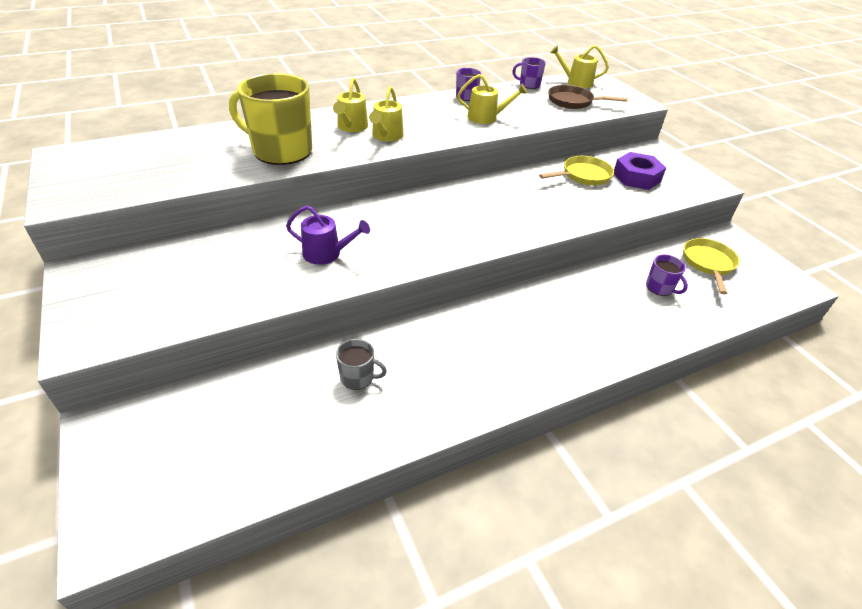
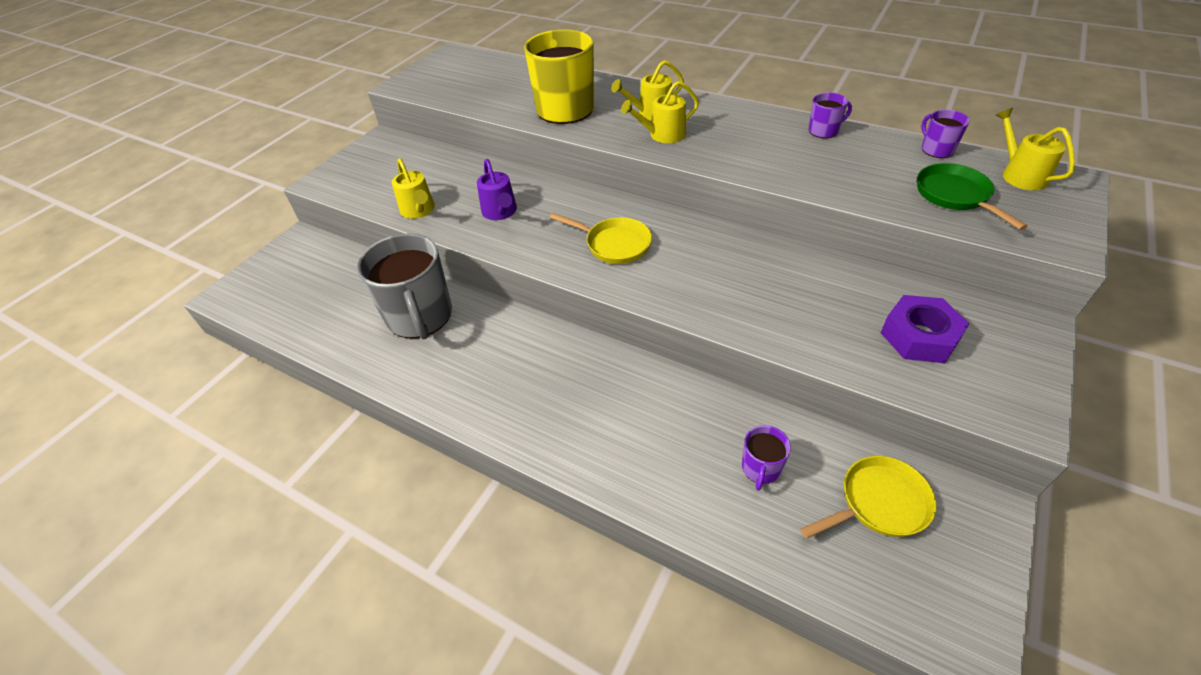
camera: 60 degrees right, 5 degrees up
grey mug [336,339,387,390] -> grey mug [357,234,452,339], size x2.19
yellow watering can [457,74,527,124] -> yellow watering can moved to [392,159,435,219]
yellow pan [539,156,614,185] -> yellow pan moved to [550,213,652,264]
brown pan [548,85,628,109] -> green pan [917,163,1028,230]

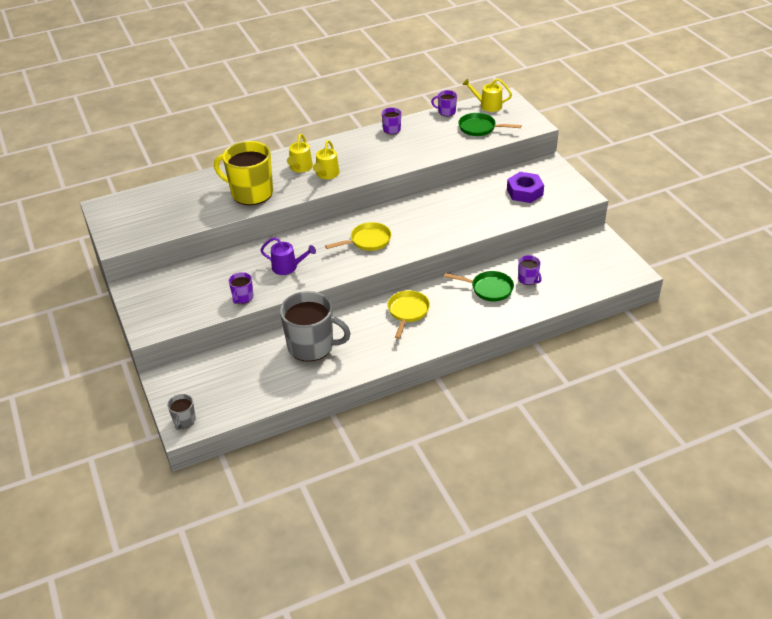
camera: 55 degrees left, 5 degrees down
yellow watering can [392,159,435,219] -> purple mug [229,272,253,304]
yellow pan [800,456,936,538] -> yellow pan moved to [388,290,430,339]
none -> grey mug [168,394,196,430]
none -> green pan [444,271,514,301]

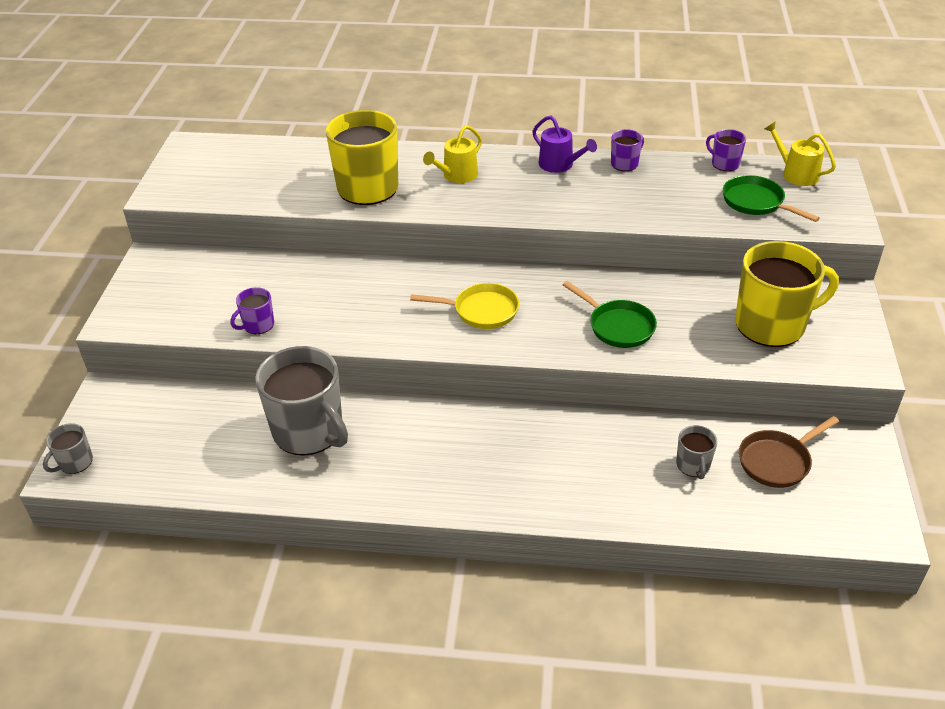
camera: 30 degrees right, 0 degrees up
purple watering can [261,237,316,275] -> purple watering can moved to [532,116,597,173]
yellow watering can [313,140,340,179] -> none
yellow pan [388,290,430,339] -> none
green pan [444,271,514,301] -> green pan moved to [563,281,657,348]
purple nut [507,172,544,203] -> yellow mug [735,241,839,347]
purple mug [518,255,542,285] -> grey mug [676,425,717,479]
none -> brown pan [739,416,839,488]

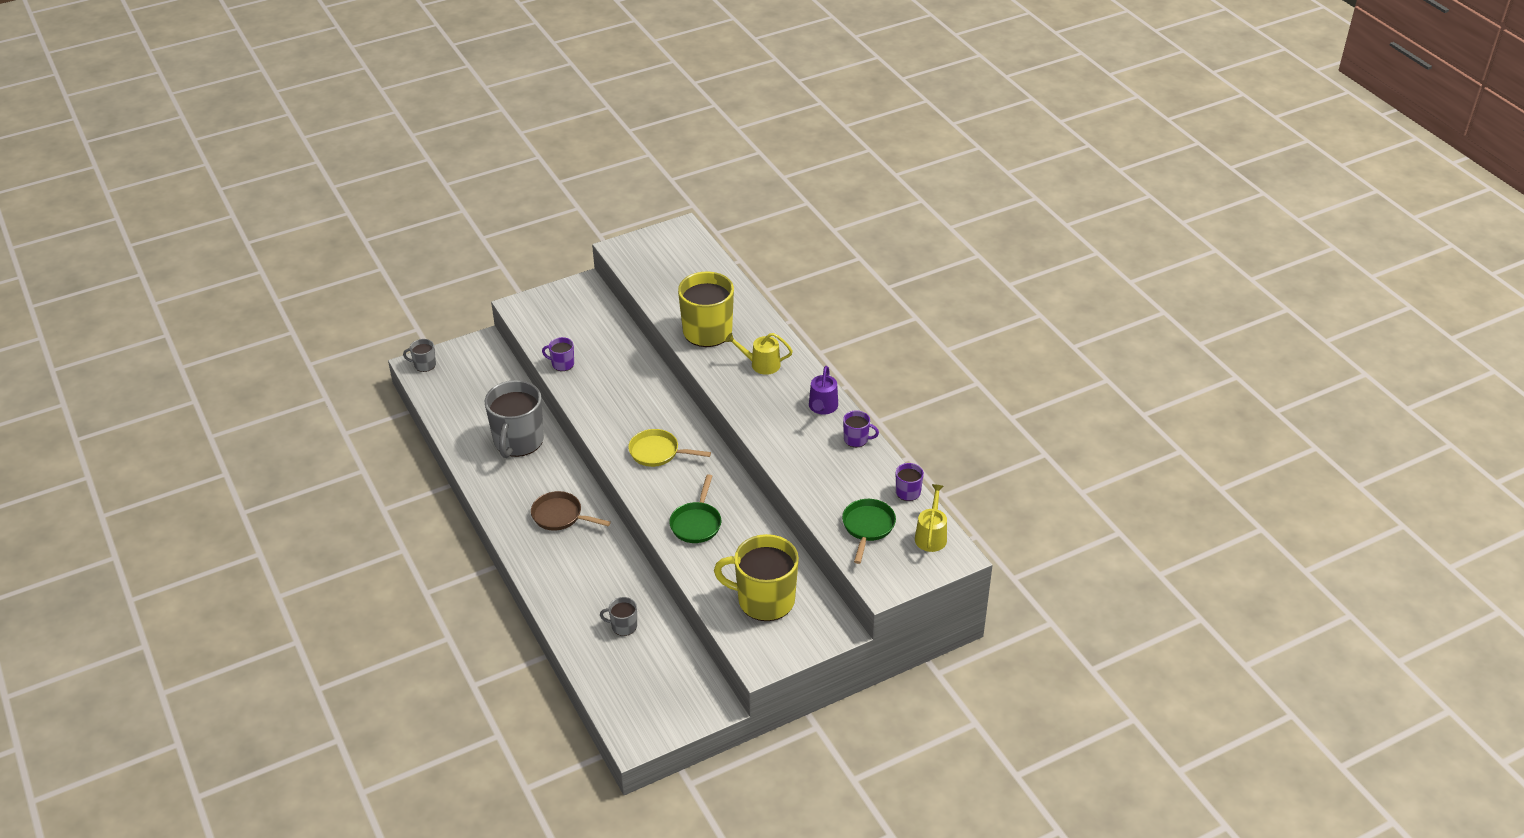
camera: 55 degrees right, 0 degrees up
yellow pan [410,283,519,329] -> yellow pan turned 135 degrees clockwise [628,429,711,467]
grey mug [676,425,717,479] -> grey mug turned 45 degrees clockwise [600,597,637,636]
yellow mug [735,241,839,347] -> yellow mug turned 150 degrees clockwise [714,534,799,621]
brown pan [739,416,839,488] -> brown pan moved to [531,491,611,531]

